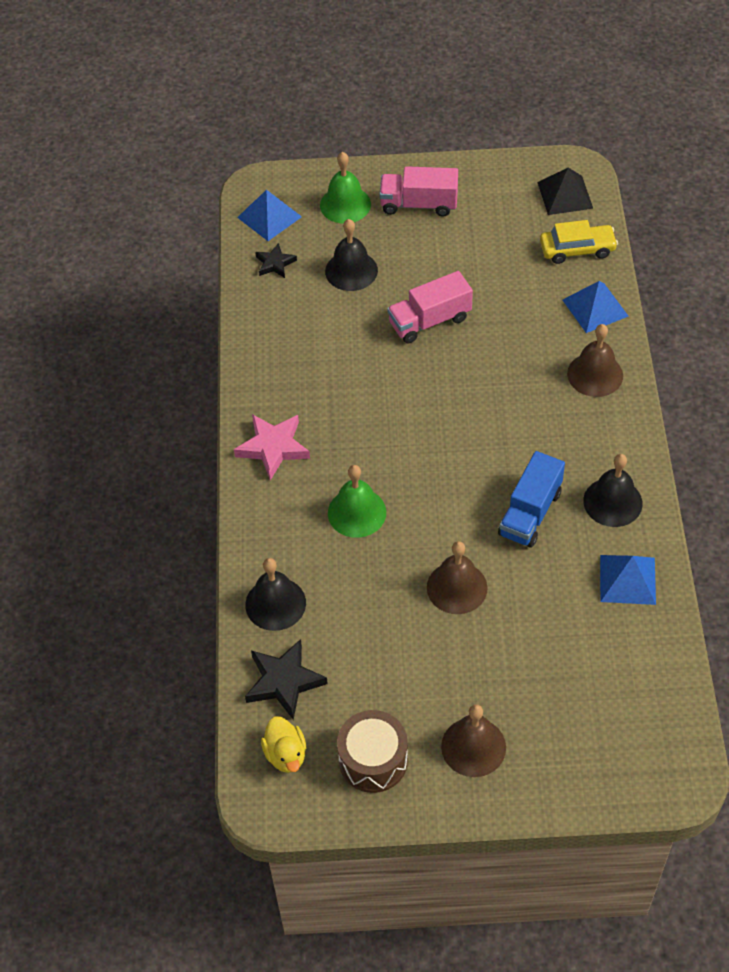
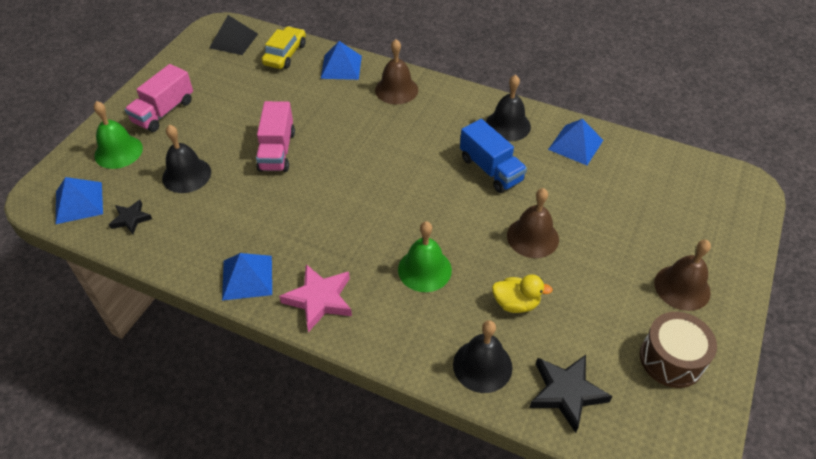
camera: 65 degrees left, 5 degrees down
yellow duck [261,716,306,773] -> yellow duck moved to [492,274,553,313]
none -> blue pyramid [222,253,272,301]

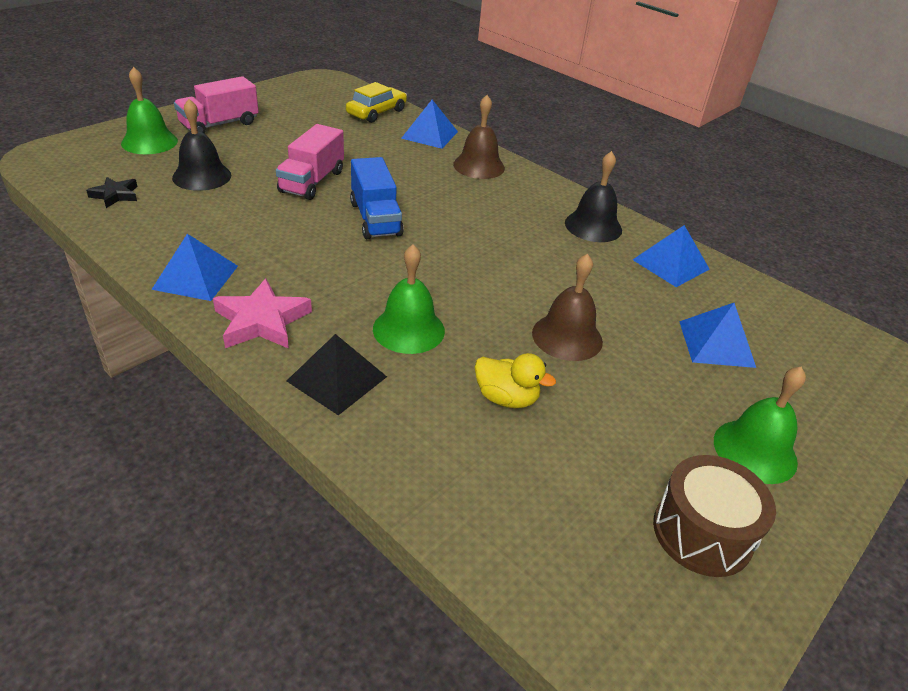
camera: 15 degrees right, 10 degrees down
blue pyramid [56,177,103,224] -> blue pyramid moved to [679,303,756,368]
black pyramid [209,15,258,55] -> black pyramid moved to [287,334,387,415]
black bell [453,320,512,393] -> none
blue truck [460,119,527,193] -> blue truck moved to [350,157,404,239]
black star [529,355,612,433] -> none
brown bell [654,240,711,311] -> green bell [714,367,806,484]

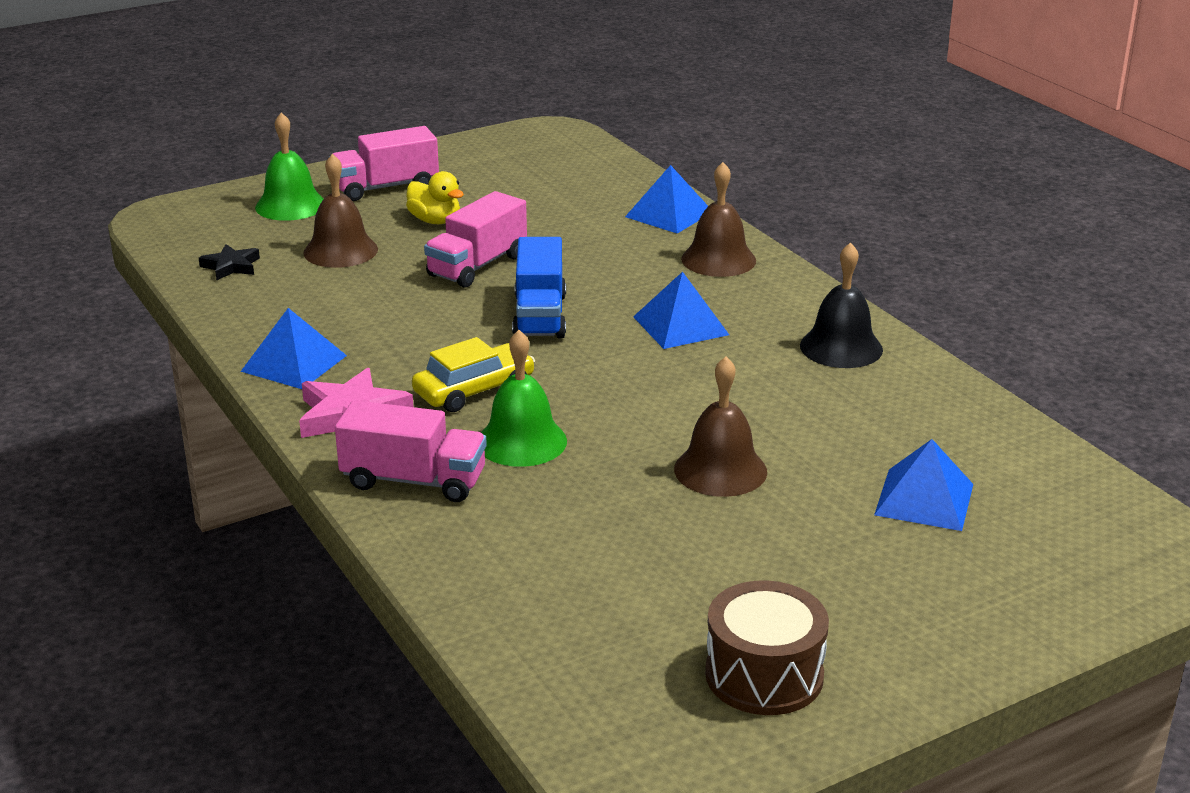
camera: 20 degrees right, 10 degrees down
black bell [172,99,231,191] -> brown bell [303,154,378,268]
black pyramid [287,334,387,415] -> pink truck [335,400,487,502]
yellow car [346,82,407,123] -> yellow car moved to [412,337,535,412]
yellow duck [475,353,556,408] -> yellow duck moved to [406,171,464,224]
blue pyramid [633,225,710,287] -> blue pyramid moved to [633,272,729,349]
green bell [714,367,806,484] -> none

